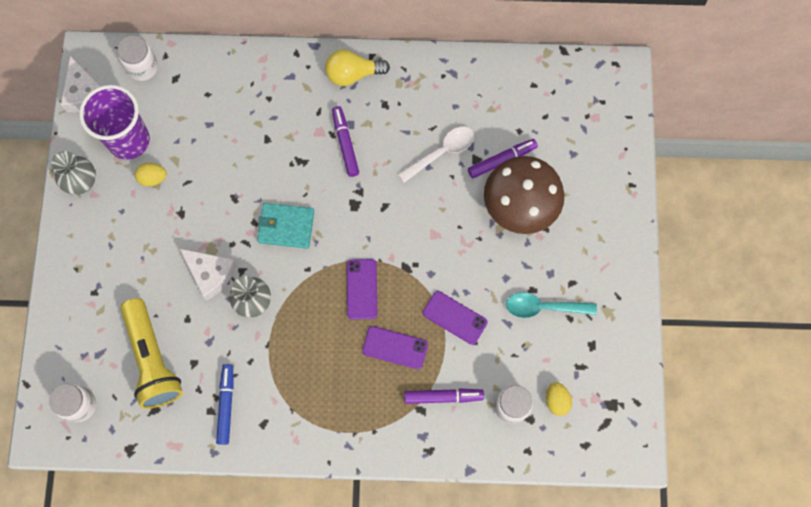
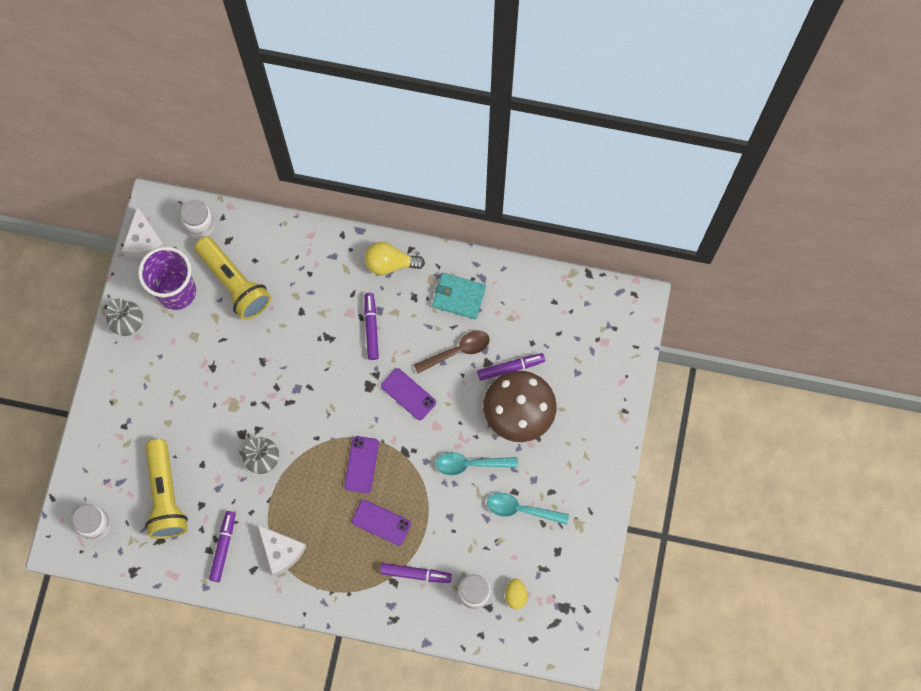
camera: 10 degrees right, 0 degrees up
yellow egg [135,163,167,187] -> none
white cheese [179,248,237,301] -> white cheese moved to [258,525,307,576]
blue marker [216,364,234,445] -> purple marker [209,511,235,582]
turquoise wallet [257,203,314,249] -> turquoise wallet moved to [432,273,486,319]
white spoon [398,127,474,183] -> brown spoon [414,331,490,373]
purple phone [423,291,487,345] -> purple phone moved to [381,368,436,420]
none -> yellow flashlight [194,236,271,320]
none -> turquoise spoon [436,452,518,475]

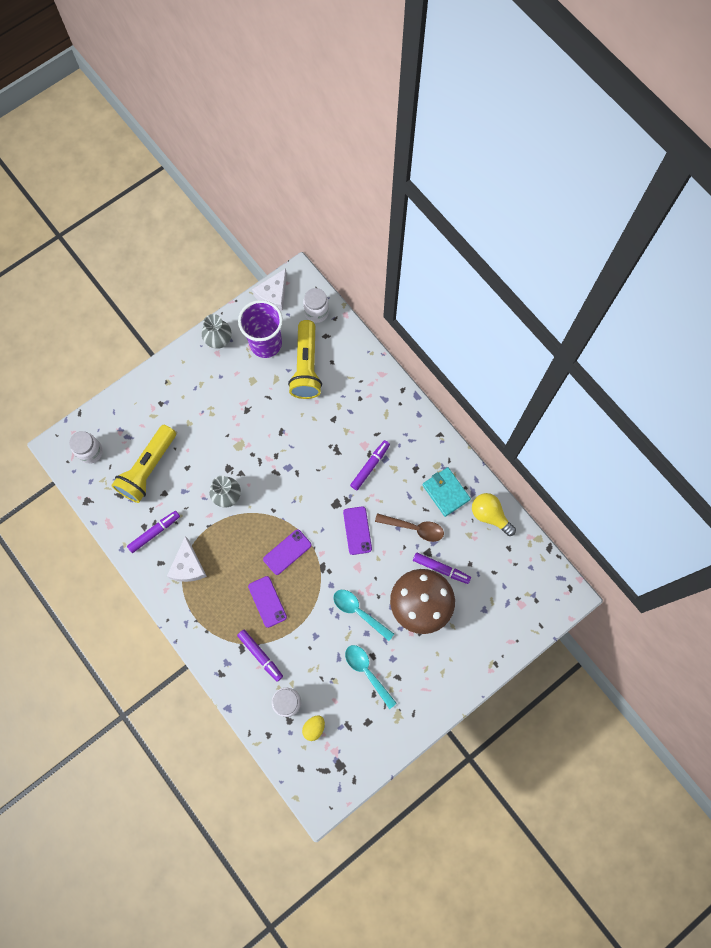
camera: 40 degrees right, 0 degrees up
yellow light bulb [365,242,425,275] -> yellow light bulb moved to [472,493,516,536]

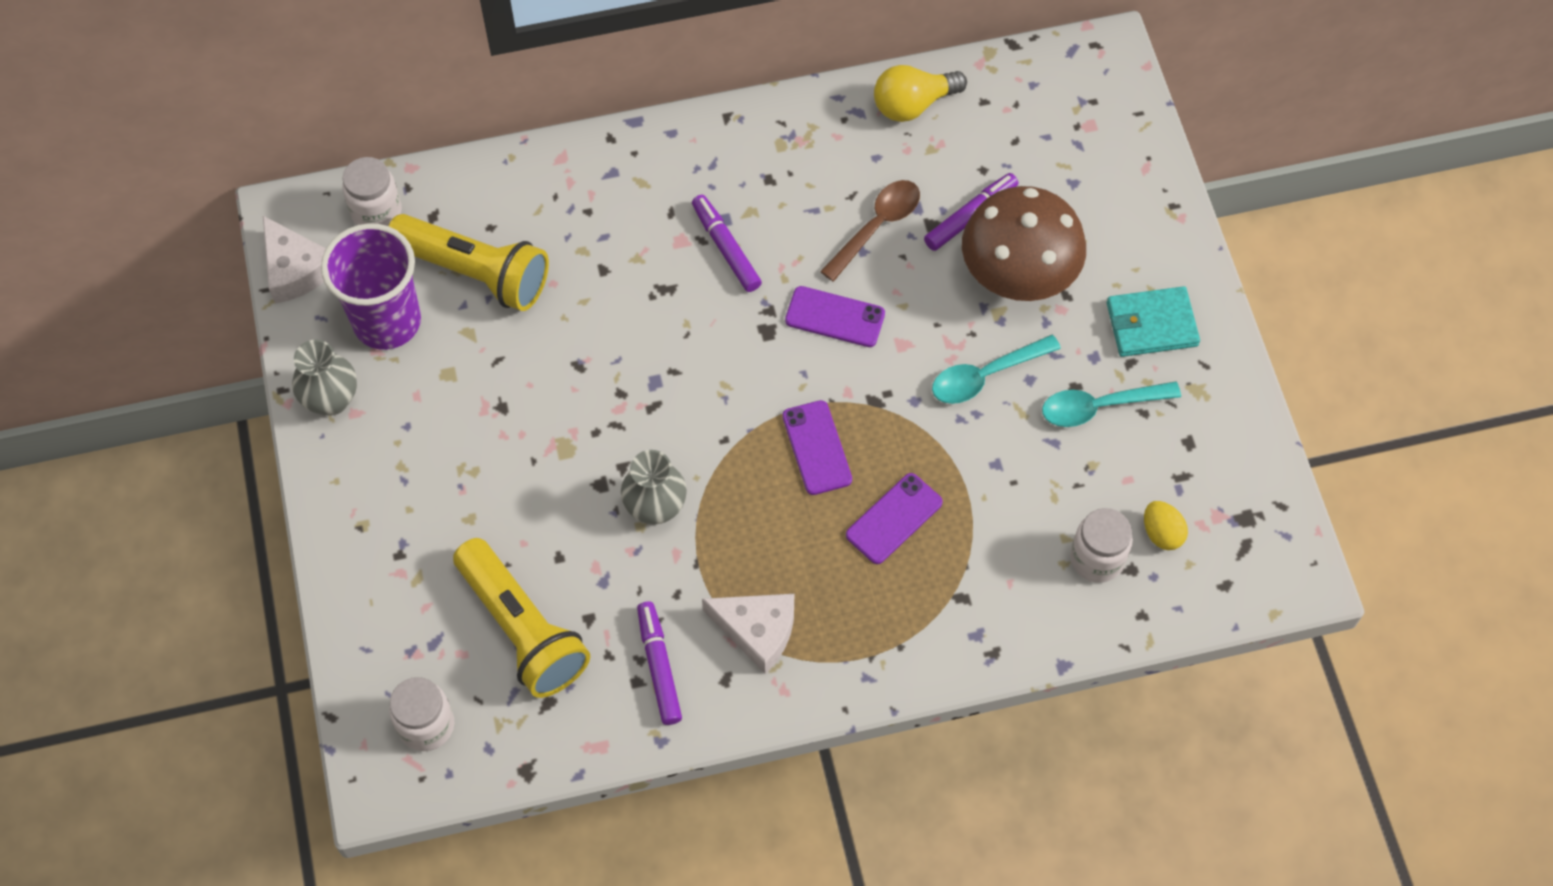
camera: 65 degrees left, 10 degrees down
purple marker [237,630,283,682] -> none
purple phone [248,576,287,628] -> purple phone turned 45 degrees counterclockwise [846,473,943,564]
turquoise wallet [423,467,471,517] -> turquoise wallet moved to [1107,286,1200,357]

